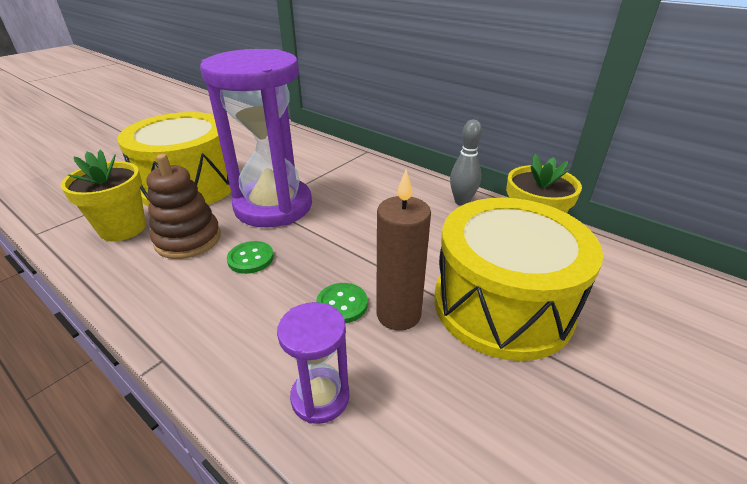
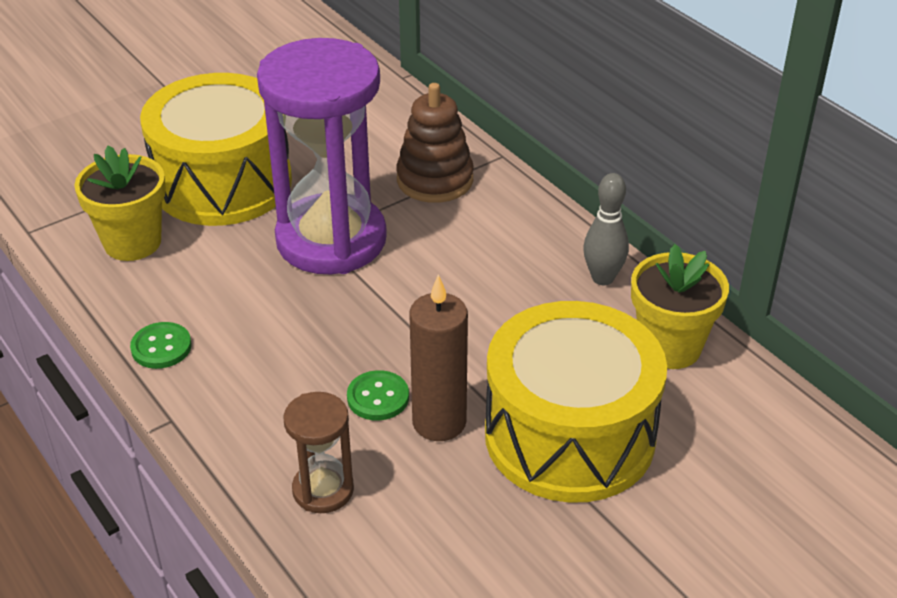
camera: 15 degrees right, 5 degrees up
brown stacking toy [147,154,221,259] -> brown stacking toy moved to [396,83,474,203]
green button [227,241,274,274] -> green button moved to [130,322,192,369]
purple hourglass [277,302,350,424] -> brown hourglass [283,392,354,513]

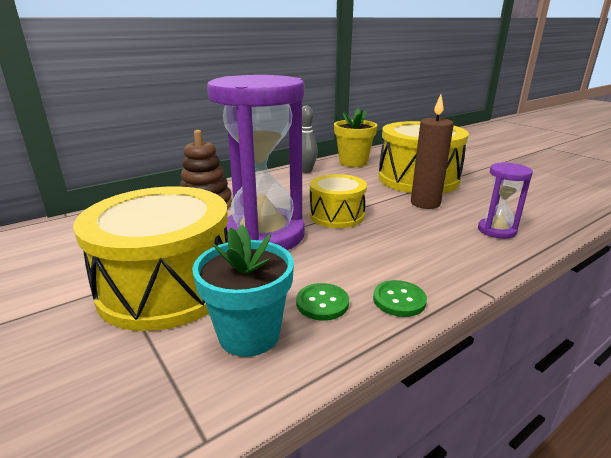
camera: 90 degrees left, 15 degrees down
yellow flower pot [74,146,166,261] -> turquoise flower pot [192,225,294,357]
brown hourglass [283,392,354,513] -> purple hourglass [478,162,533,239]
green button [347,370,409,420] -> green button moved to [296,283,349,320]
none -> yellow drum [310,174,367,228]

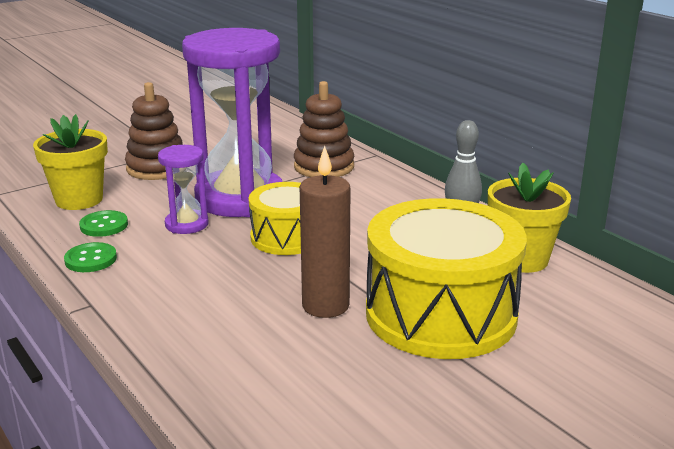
camera: 90 degrees right, 0 degrees up
yellow drum [73,186,228,331] -> brown stacking toy [125,82,183,180]
turquoise flower pot [192,225,294,357] -> yellow flower pot [33,114,108,210]
purple hourglass [478,162,533,239] -> purple hourglass moved to [158,145,208,234]

